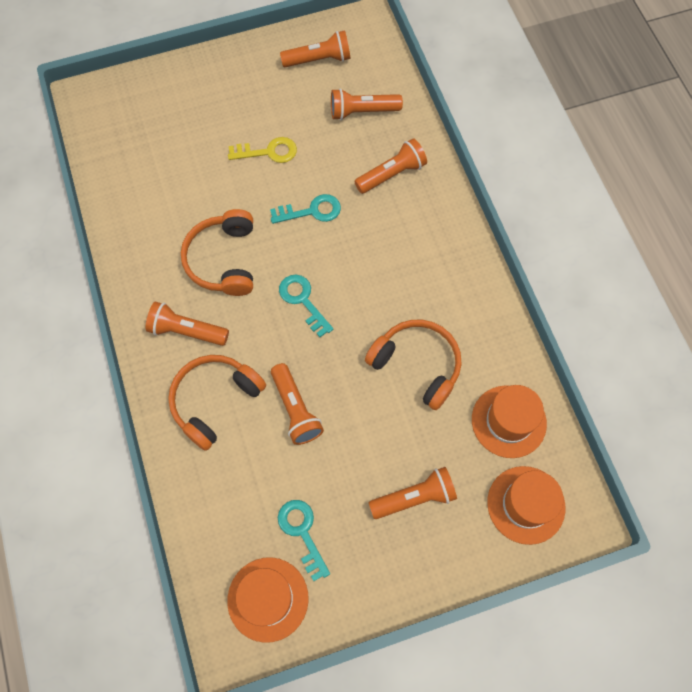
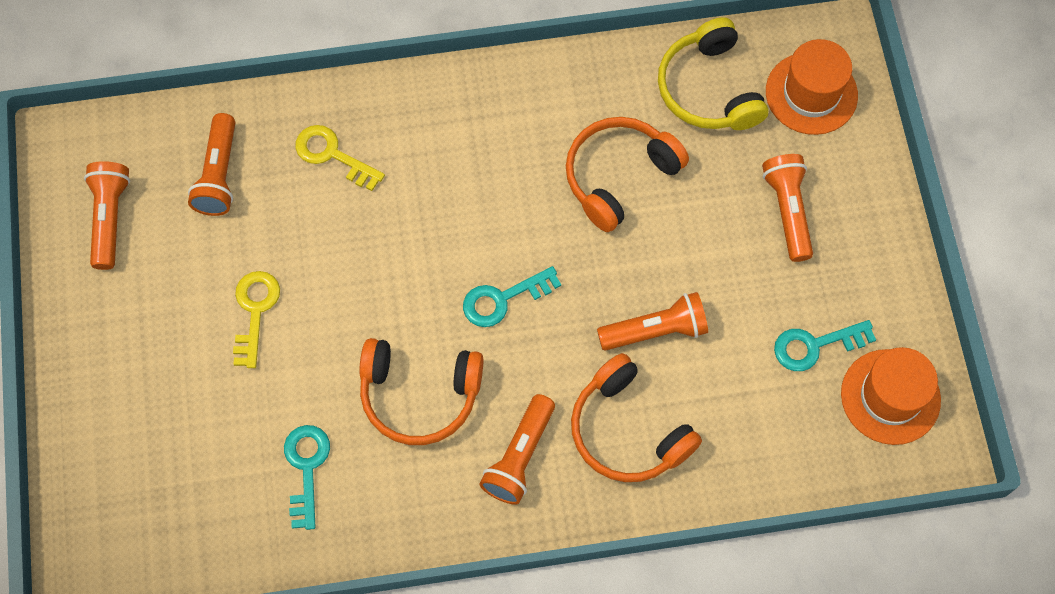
camera: 80 degrees left, 0 degrees up
turquoise key [270,194,341,224] -> turquoise key moved to [284,425,330,530]
orange flashlight [354,138,427,194] -> yellow key [295,125,385,191]
orange hat [472,385,547,458] -> yellow headphones [658,17,768,130]

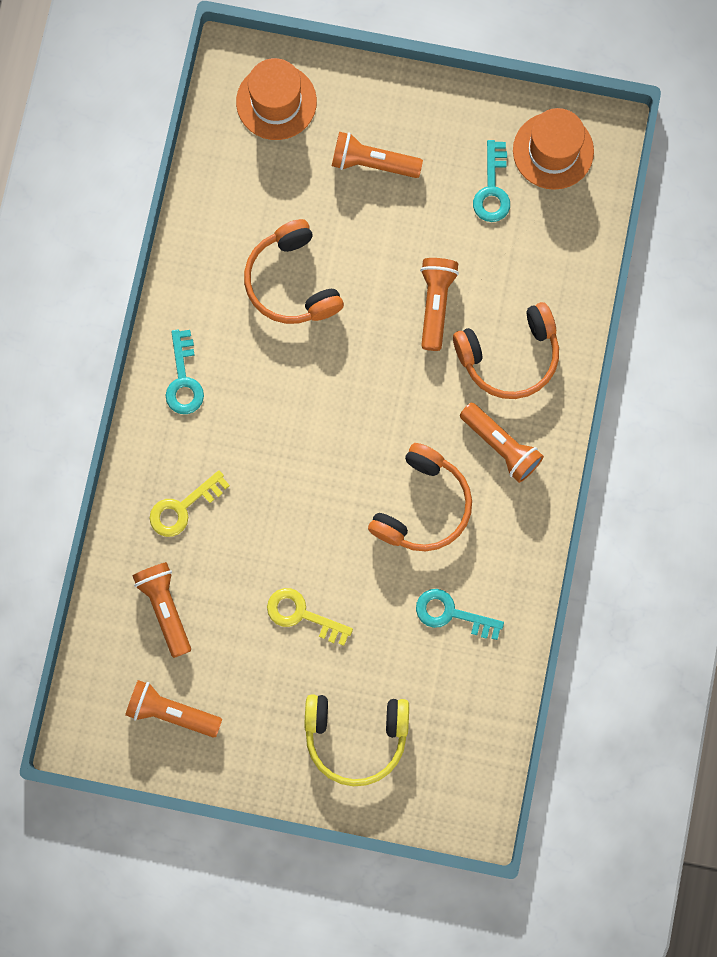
camera: 70 degrees left, 10 degrees up
orange flashlight [188,113,235,216] -> orange flashlight turned 135 degrees counterclockwise [132,562,191,658]
turquoise key [463,266,561,327] -> turquoise key moved to [166,330,204,414]
yellow headphones [658,17,768,130] -> yellow headphones moved to [304,694,409,786]

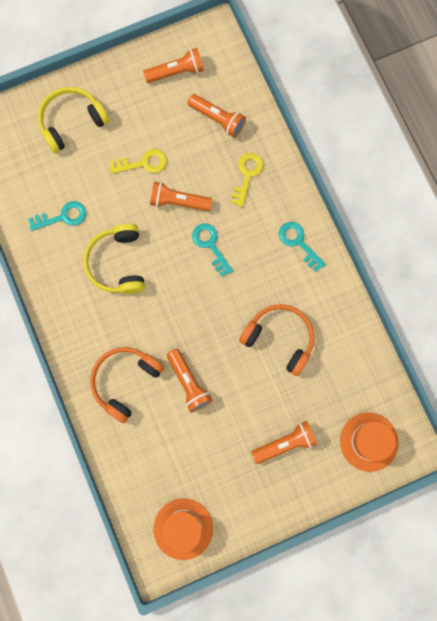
camera: 145 degrees right, 0 degrees up
orange headphones [368,443,472,551] -> yellow headphones [84,223,145,294]
orange flashlight [460,403,544,483] -> orange flashlight moved to [150,181,212,211]
turquoise key [473,140,510,222] -> turquoise key moved to [192,223,233,277]

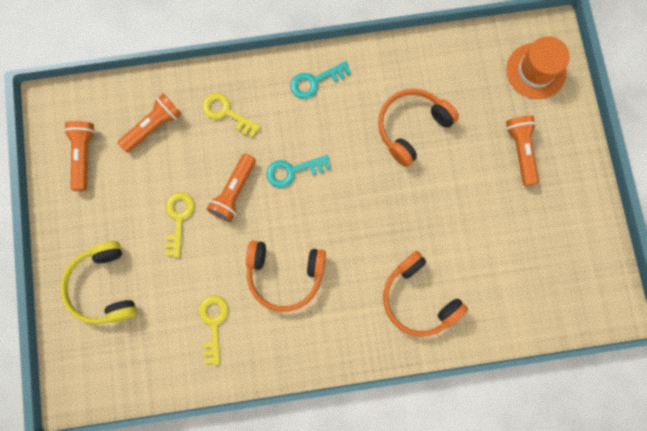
camera: 75 degrees left, 0 degrees up
turquoise key [28,201,86,231] -> yellow key [199,296,228,365]
yellow headphones [84,223,145,294] -> orange headphones [246,240,326,311]
orange hat [153,498,213,560] -> none
orange flashlight [167,349,212,412] -> none

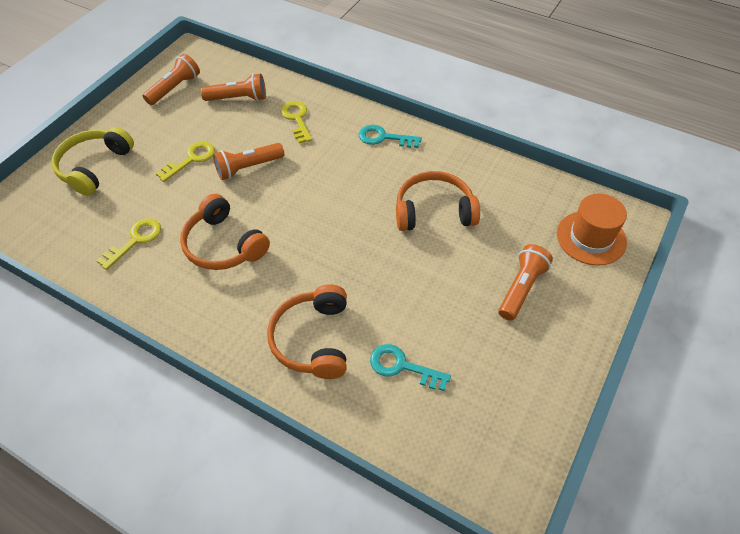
camera: 40 degrees right, 25 degrees down
turquoise key [266,155,331,188] -> turquoise key moved to [370,344,451,391]

